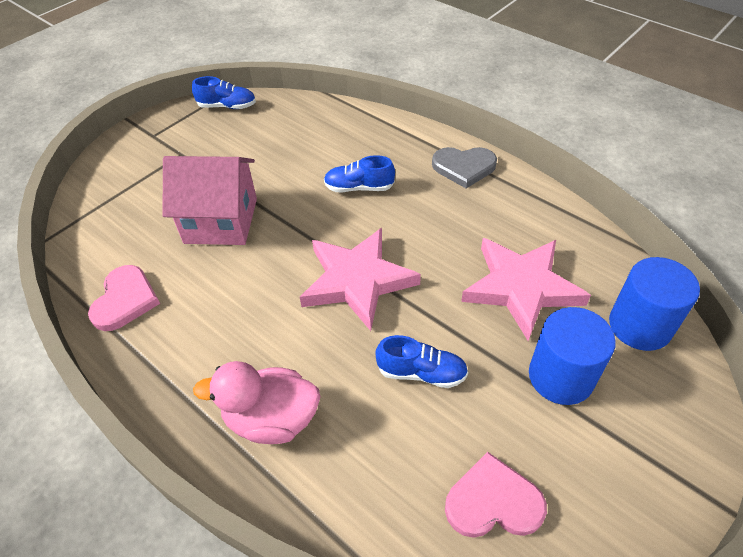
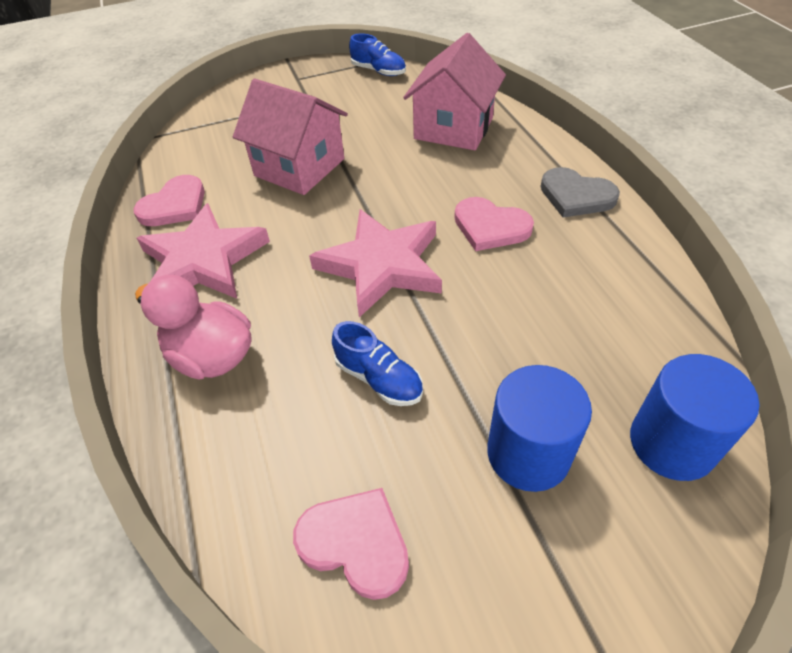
camera: 30 degrees right, 0 degrees up
blue shoe [324,155,395,192] -> none
pink star [461,238,591,341] -> pink star moved to [137,203,270,299]
none -> pink house [403,33,506,150]
none -> pink heart [454,197,534,251]

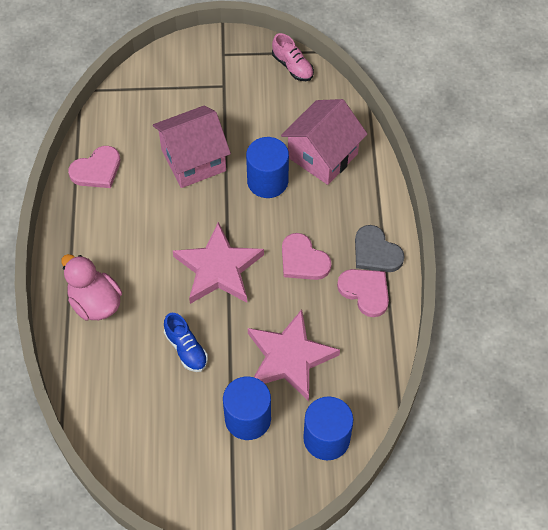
camera: 15 degrees right, 10 degrees up
pink star [137,203,270,299] -> pink star moved to [248,309,340,401]
pink house [233,79,348,195] -> pink house turned 75 degrees counterclockwise [153,105,231,188]
pink heart [293,488,409,600] -> pink heart moved to [337,269,389,317]
blue shoe [349,33,406,76] -> pink shoe [272,33,314,81]
none -> blue cylinder [246,137,289,198]

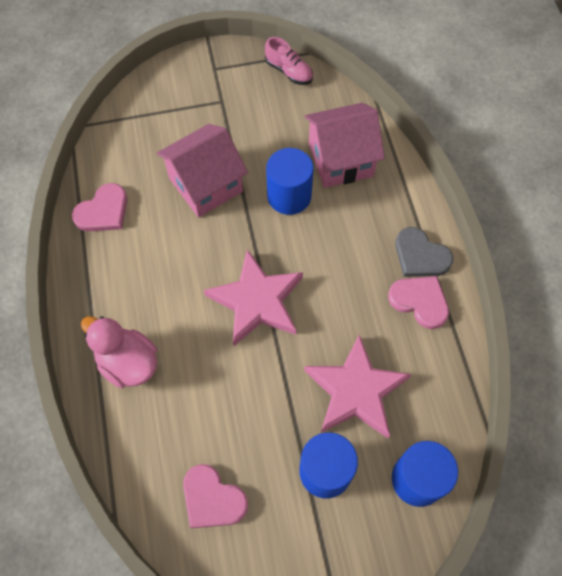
camera: 10 degrees left, 5 degrees up
blue shoe [164,313,208,372] -> none
pink house [281,99,367,185] -> pink house turned 45 degrees clockwise [305,103,385,188]
pink heart [282,233,332,280] -> pink heart moved to [183,464,248,528]

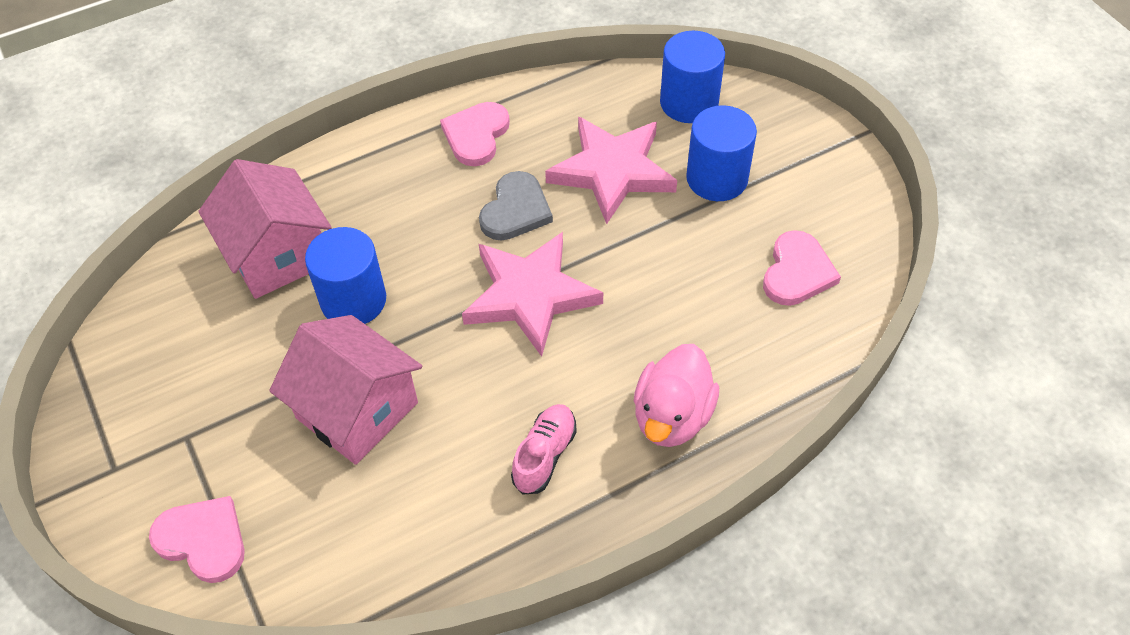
camera: 105 degrees left, 10 degrees down
pink heart [72,183,127,232] -> pink heart moved to [149,496,245,583]
pink shoe [265,37,313,85] -> pink shoe moved to [511,404,577,494]
grey heart [395,227,453,277] -> grey heart moved to [479,171,553,241]

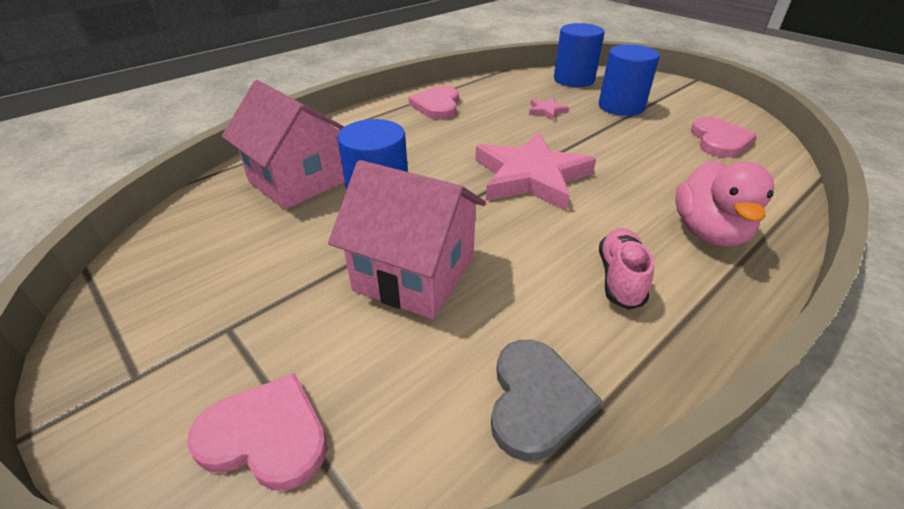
camera: 15 degrees left, 15 degrees down
grey heart [479,171,553,241] -> grey heart moved to [491,340,603,461]
pink star [545,117,677,224] -> pink star [529,98,569,120], size x0.42

